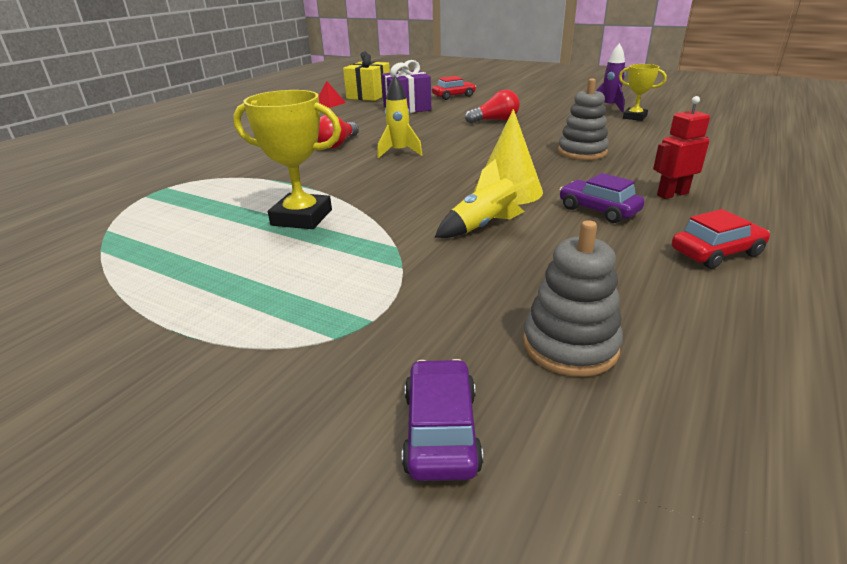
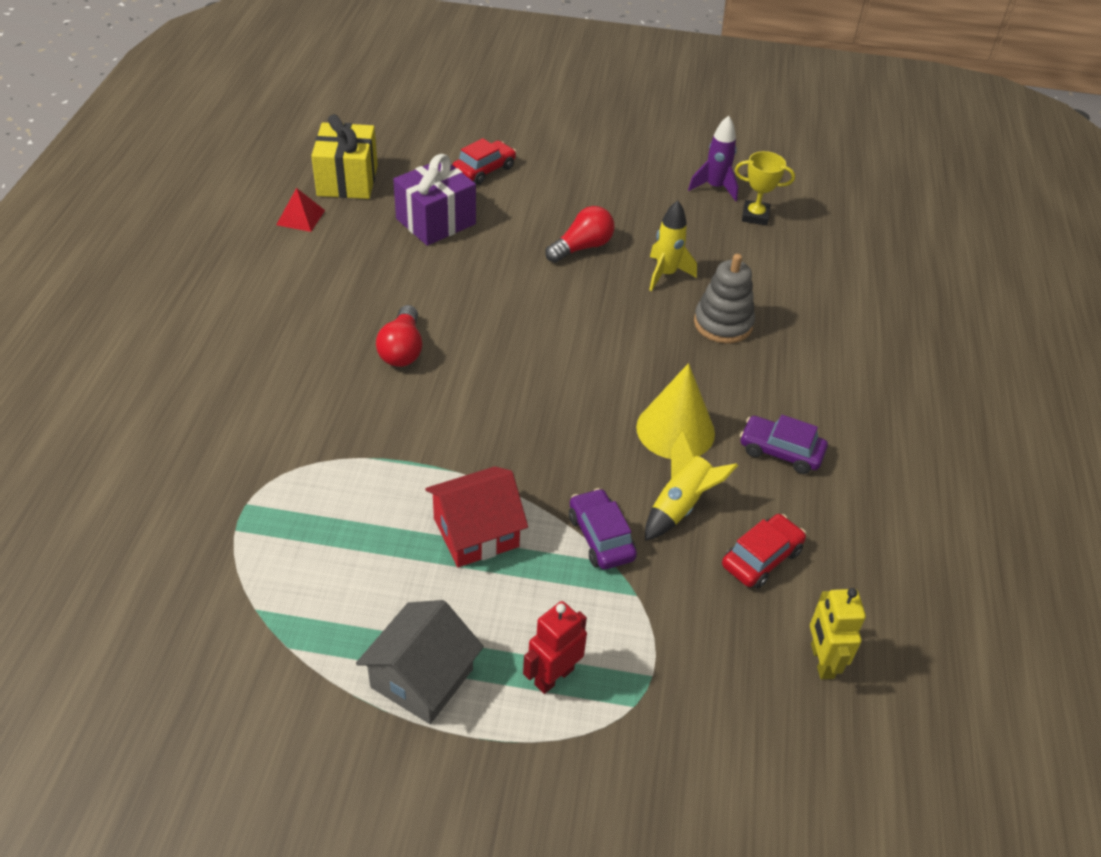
camera: 25 degrees left, 15 degrees up
yellow trophy [233,90,341,229] -> red house [425,466,528,567]
yellow rocket [377,76,423,158] -> yellow rocket moved to [649,201,697,291]
purple car [402,359,483,481] -> purple car moved to [569,488,637,569]
grey stacking toy [523,220,623,377] -> yellow robot [810,588,866,679]
red robot [653,96,710,199] -> red robot moved to [523,601,587,694]
red car [672,209,770,269] -> red car moved to [722,514,806,589]
none -> grey house [356,600,484,724]

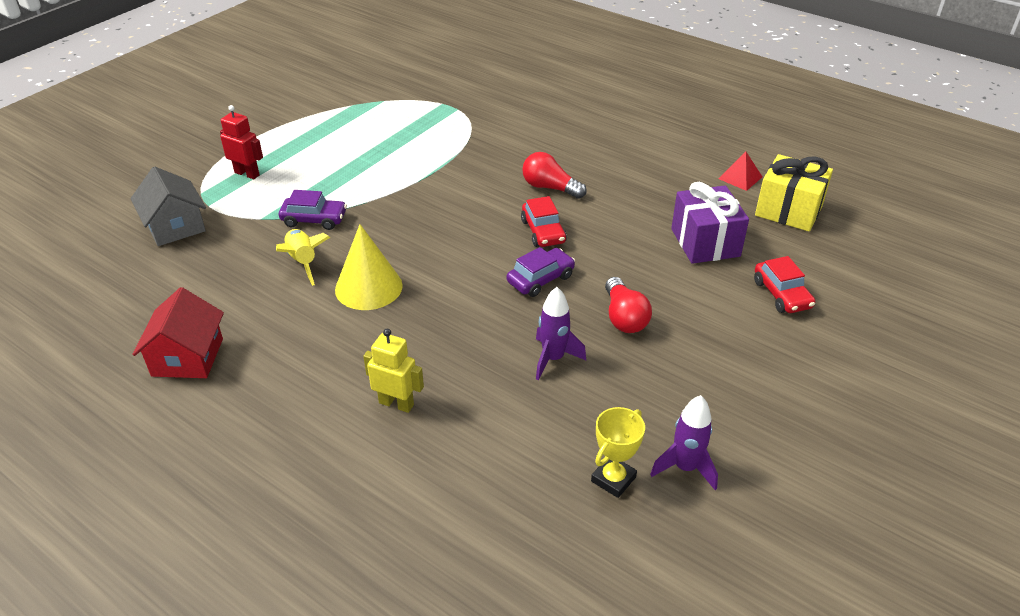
camera: 120 degrees right, 5 degrees down
grey house [356,600,484,724] -> grey house moved to [131,167,206,246]
red house [425,466,528,567] -> red house moved to [132,287,224,378]
red robot [523,601,587,694] -> red robot turned 45 degrees counterclockwise [220,105,263,179]
yellow rocket [649,201,697,291] -> purple rocket [536,287,586,380]
grey stacking toy [694,254,755,343] -> none
red car [722,514,806,589] -> red car moved to [521,196,567,247]
purple car [740,415,828,474] -> purple car moved to [507,247,575,297]
yellow robot [810,588,866,679] -> yellow robot moved to [363,329,424,413]

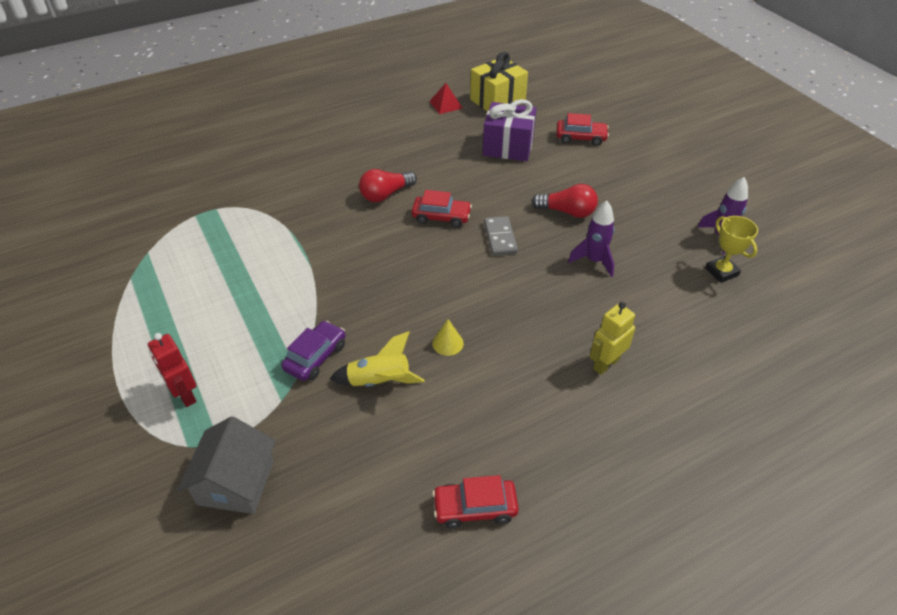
camera: 65 degrees left, 5 degrees up
grey house [131,167,206,246] -> grey house turned 75 degrees counterclockwise [178,416,276,514]
red house [132,287,224,378] -> red car [432,475,519,529]
red robot [220,105,263,179] -> red robot turned 90 degrees counterclockwise [148,333,196,407]
yellow cone [335,224,403,310] -> yellow cone [432,319,464,356], size x0.48
purple car [507,247,575,297] -> grey domino [484,216,518,256]

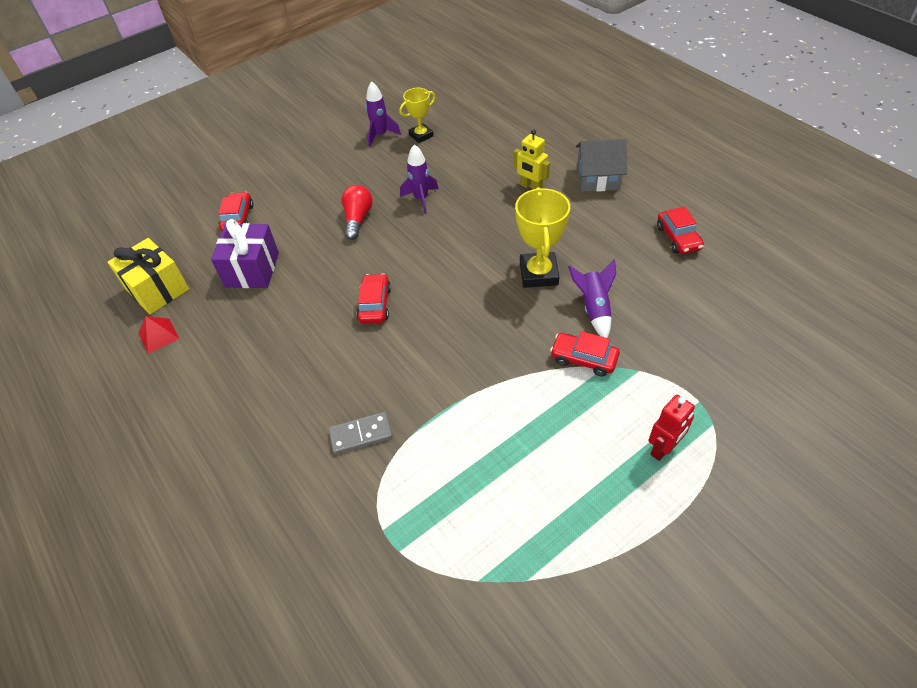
camera: 95 degrees left, 5 degrees up
grey house [178,416,276,514] -> grey house moved to [576,139,627,192]
purple car [281,321,346,381] -> red car [550,331,620,377]
yellow rocket [330,331,424,387] -> purple rocket [568,259,616,338]
red light bulb [359,169,417,202] -> none
yellow cone [432,319,464,356] -> yellow trophy [515,187,570,288]
grey domino [484,216,518,256] -> grey domino moved to [328,412,393,454]

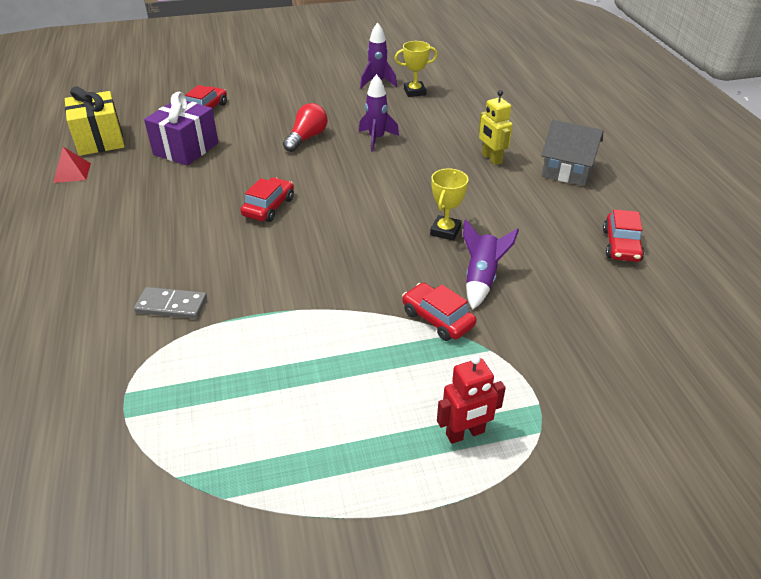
camera: 20 degrees right, 10 degrees down
yellow trophy [515,187,570,288] -> yellow trophy [430,169,468,241], size x0.63

